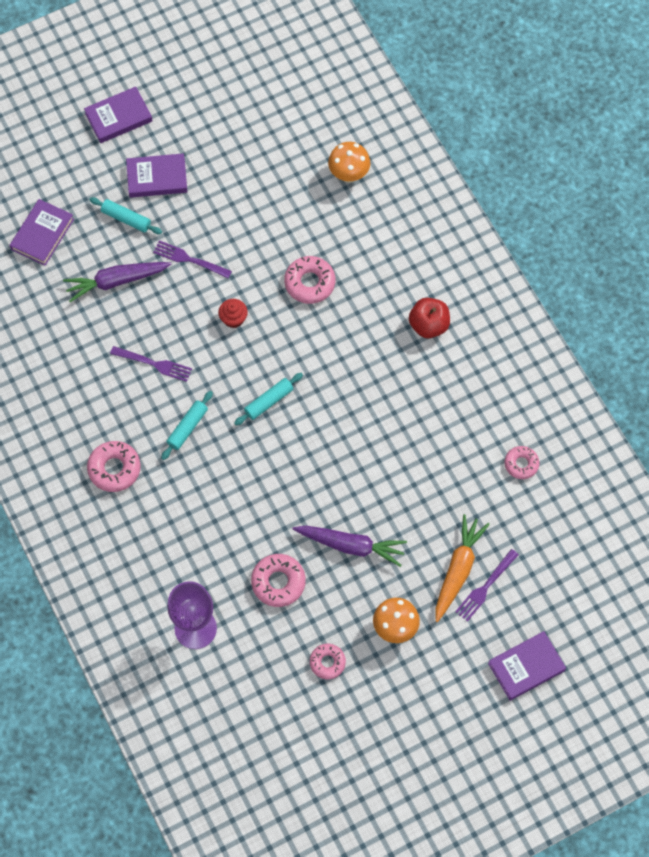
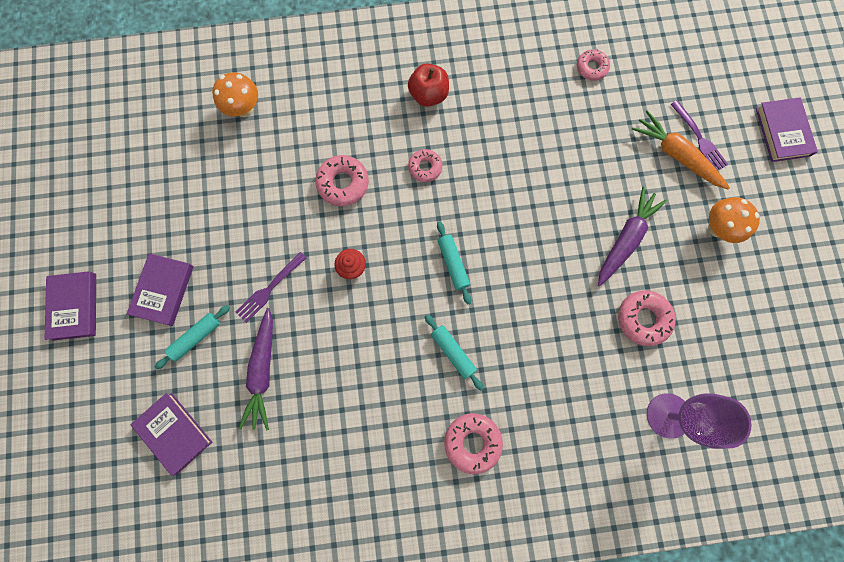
camera: 70 degrees left, 10 degrees up
purple fork [110,346,192,382] -> none
pink donut [310,644,346,679] -> pink donut moved to [408,149,442,182]

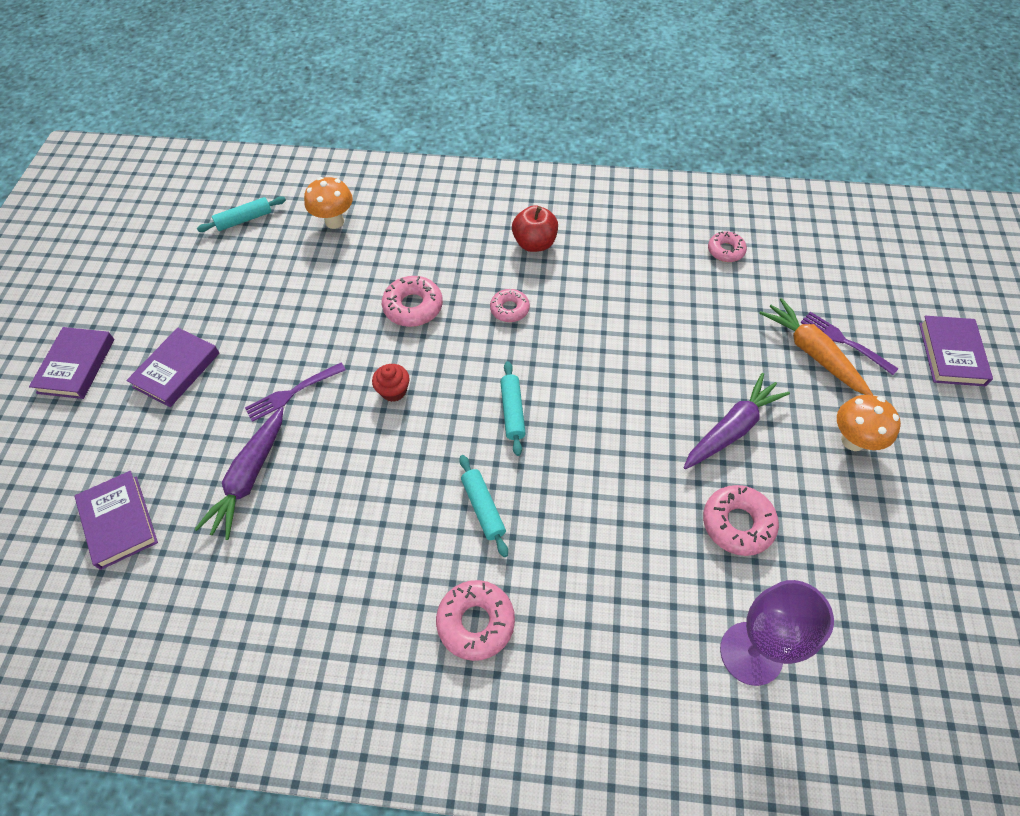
camera: 15 degrees right, 20 degrees down
turquoise rolling pin [155,305,230,369] -> turquoise rolling pin moved to [197,196,286,232]
purple fork [670,100,728,171] -> purple fork turned 150 degrees clockwise [800,312,899,375]

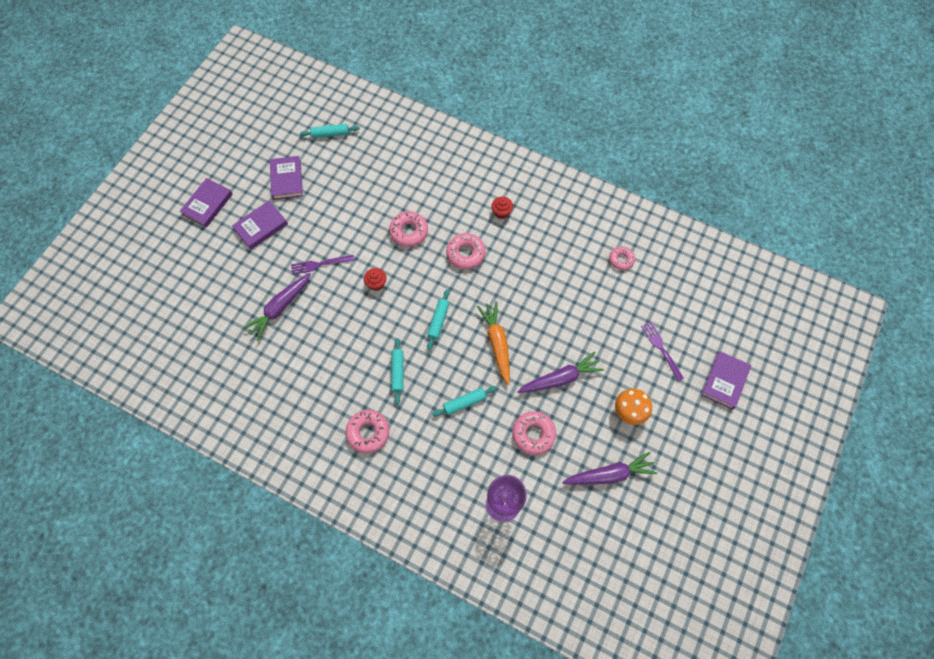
camera: 20 degrees right, 10 degrees up
purple book [75,471,158,570] -> purple book moved to [270,156,303,200]
orange mushroom [304,177,353,229] -> none
pink donut [490,289,530,322] -> pink donut [446,233,486,269], size x1.53
red apple [512,205,558,252] -> red cupcake [491,197,513,219]
orange carrot [759,298,873,395] -> orange carrot moved to [477,302,510,385]
none -> turquoise rolling pin [432,386,497,417]
none -> purple carrot [562,452,657,485]

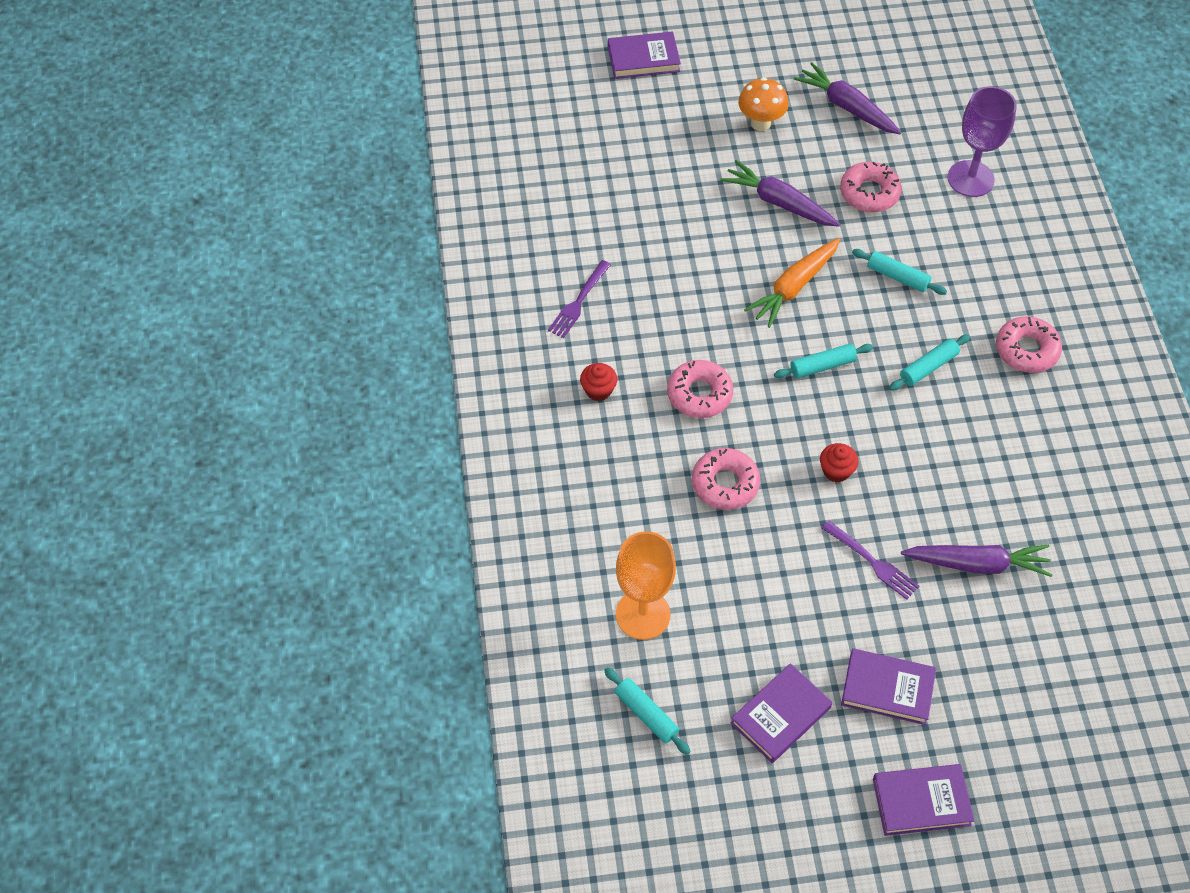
camera: 125 degrees left, 10 degrees down
pink donut [609,246,635,270] -> none
purple fork [641,322,684,381] -> purple fork moved to [548,260,611,338]
none -> orange goblet [616,531,676,640]

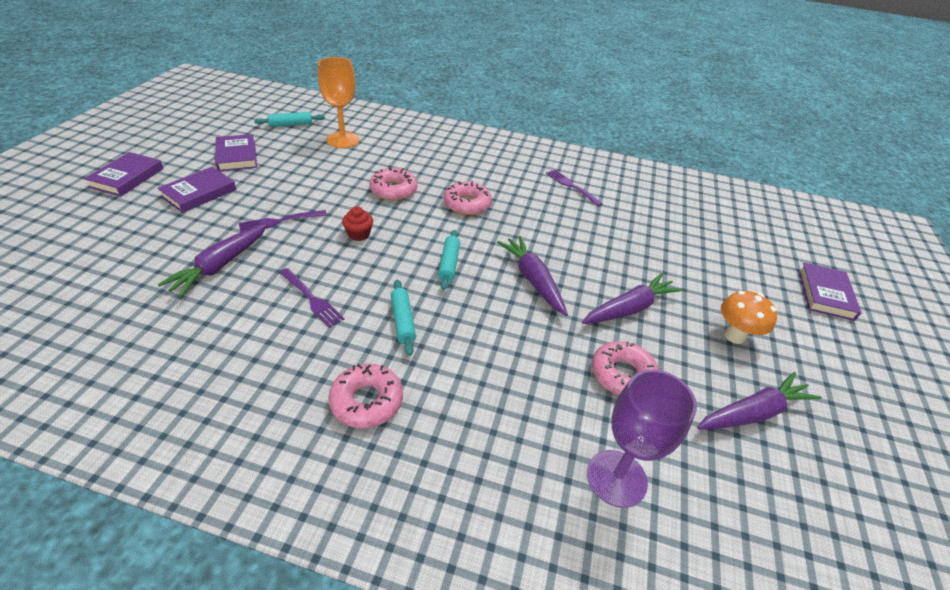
camera: 110 degrees right, 15 degrees down
red cupcake [580,363,617,401] -> none
orange carrot [744,238,840,328] -> purple carrot [497,236,568,316]
turquoise rolling pin [852,249,947,295] -> none
none -> purple fork [279,268,345,328]

